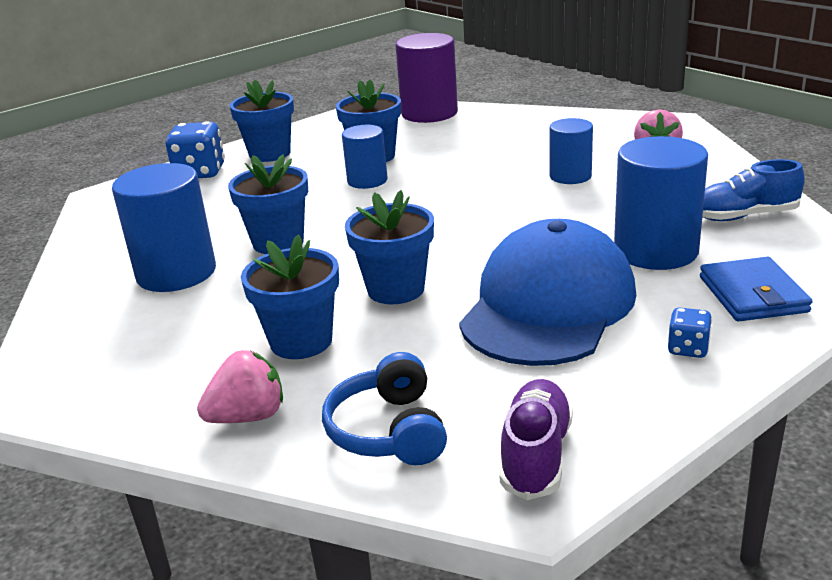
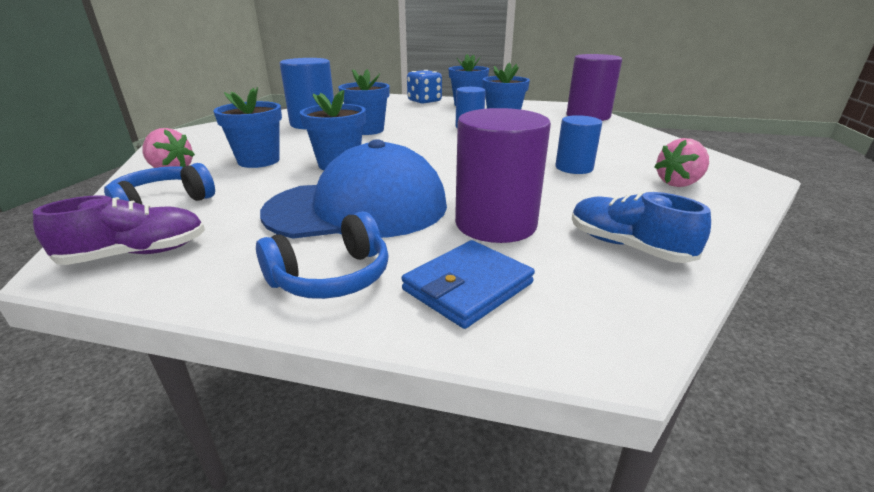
camera: 50 degrees right, 0 degrees up
blue cylinder [614,136,708,270] -> purple cylinder [455,108,551,243]
blue dice [668,308,712,358] -> blue headphones [256,211,389,299]

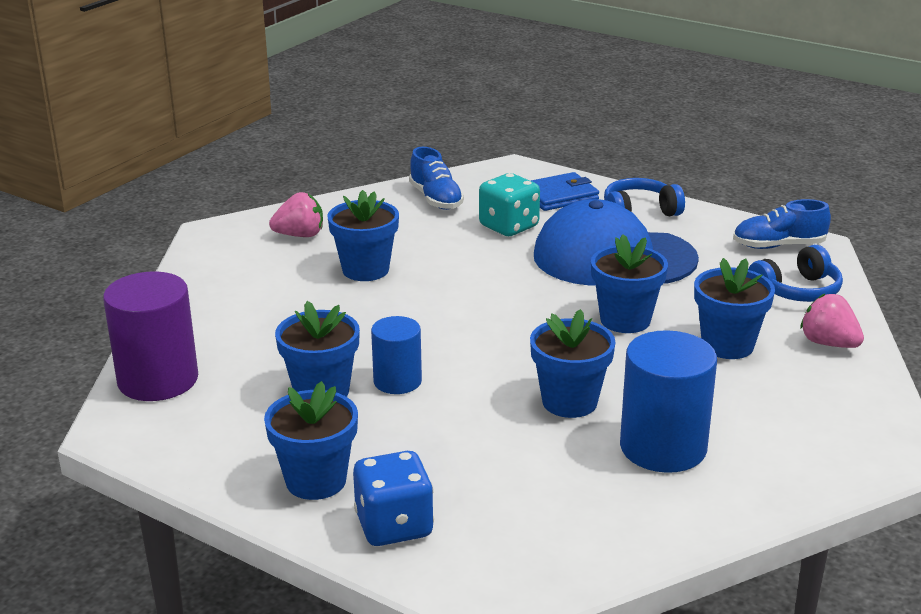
camera: 160 degrees left, 0 degrees up
purple shoe [33,195,205,265] -> blue shoe [733,199,831,249]
purple cylinder [455,108,551,243] -> turquoise dice [479,173,540,236]
blue cylinder [555,115,602,174] -> blue flower pot [327,190,399,281]

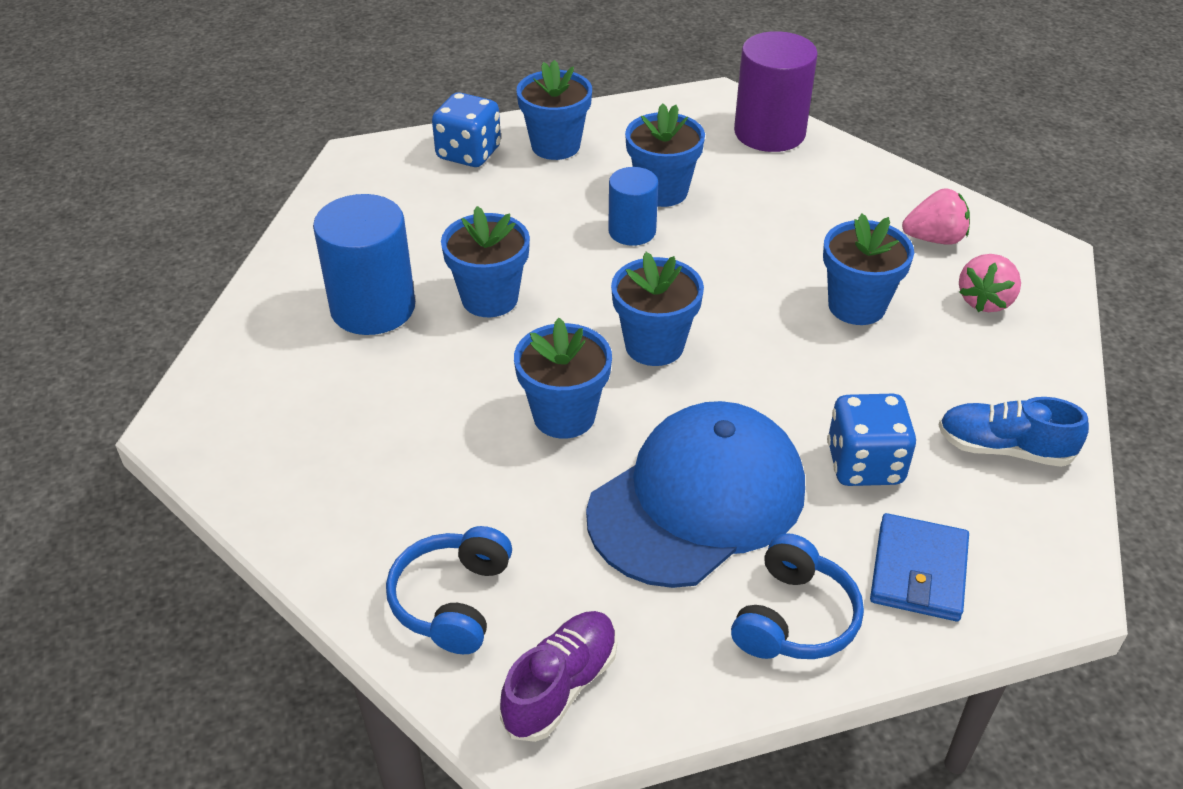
camera: 130 degrees right, 15 degrees up
turquoise dice [479,173,540,236] -> blue dice [827,394,916,486]
blue flower pot [694,258,775,359] -> blue flower pot moved to [611,252,704,366]
blue shoe [733,199,831,249] -> purple shoe [500,611,617,742]
pink strawberry [801,293,864,348] -> pink strawberry moved to [902,188,970,245]

